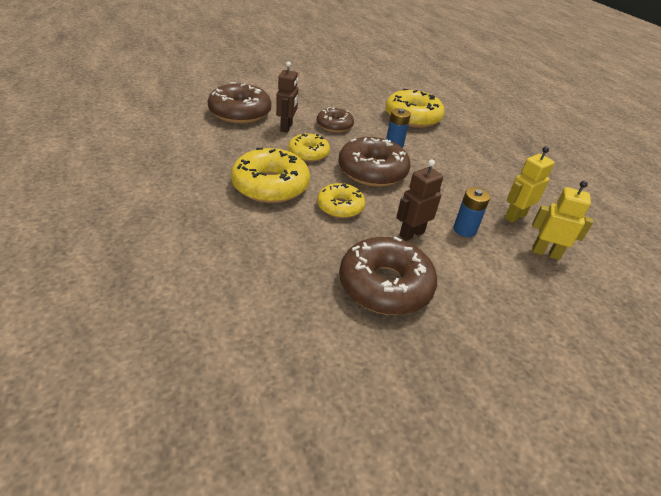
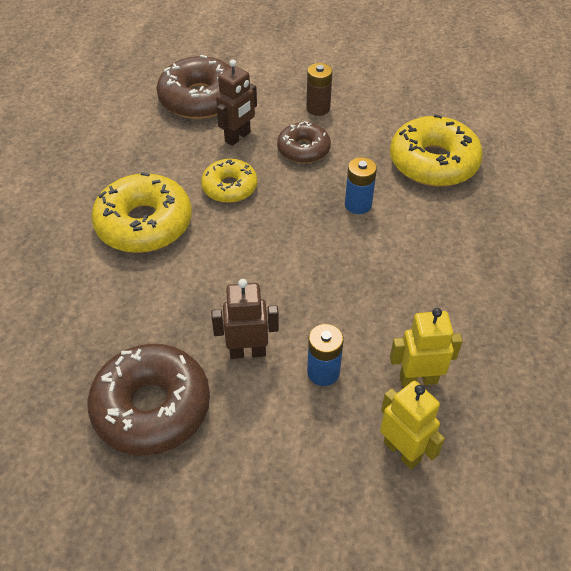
camera: 35 degrees right, 10 degrees up
yellow donut [317,183,365,218] -> none
brown donut [338,137,411,187] -> none
none -> brown battery [306,63,332,116]

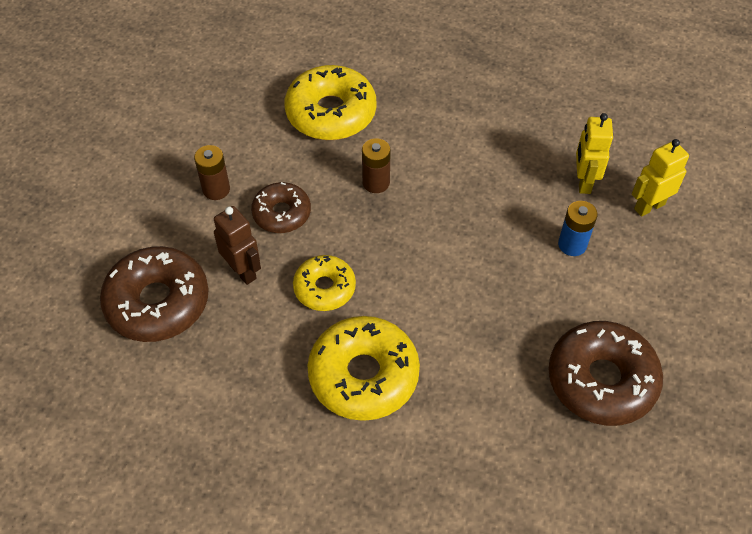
camera: 80 degrees left, 5 degrees up
brown robot [211,279,279,359] -> none
blue battery [345,157,377,214] -> brown battery [362,138,391,193]

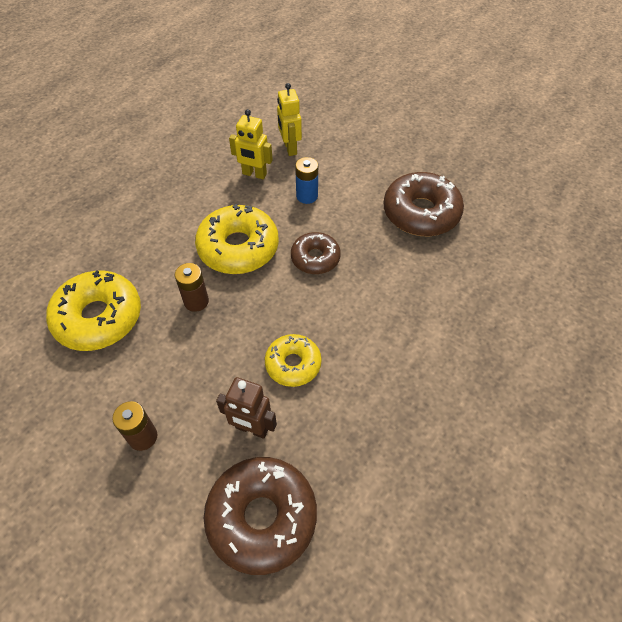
camera: 75 degrees left, 0 degrees up
brown robot [214,206,261,285] -> brown robot turned 135 degrees counterclockwise [216,377,277,439]
brown donut [251,182,311,233] -> brown donut moved to [291,232,341,274]
yellow donut [308,316,420,421] -> yellow donut moved to [195,204,279,274]

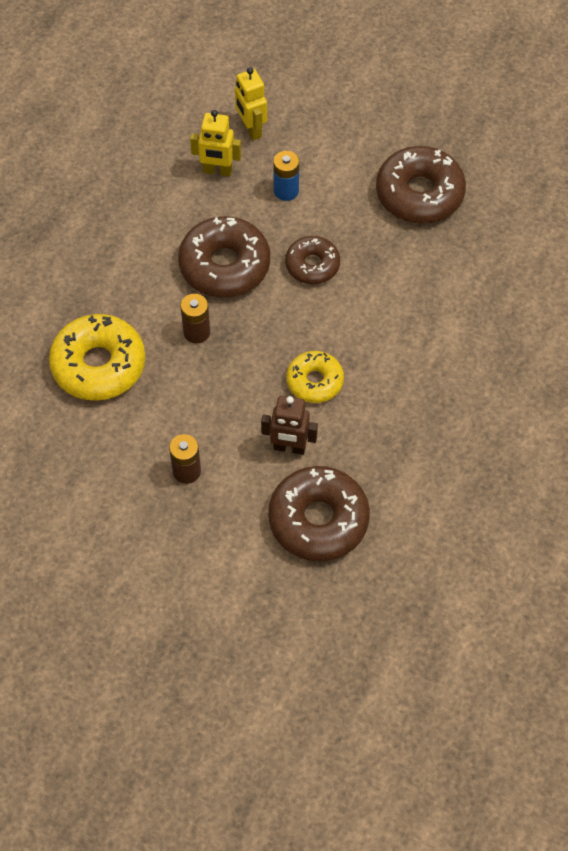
camera: 10 degrees left, 5 degrees up
yellow donut [195,204,279,274] -> brown donut [178,216,270,297]

